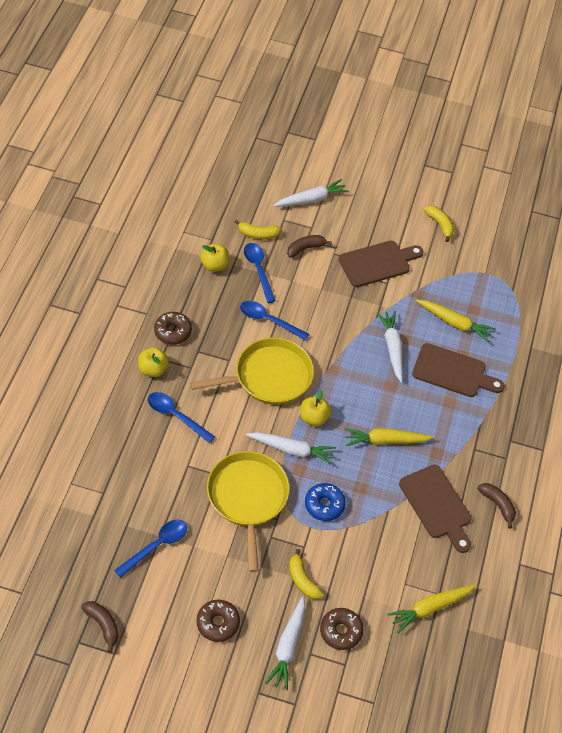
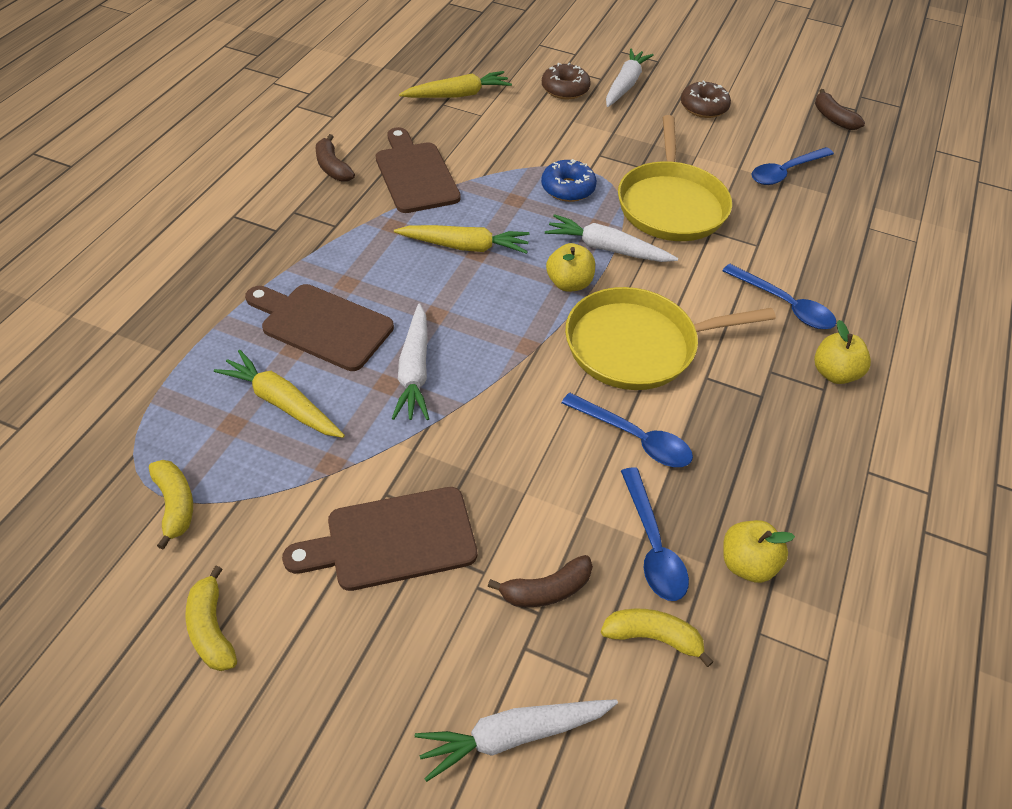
camera: 170 degrees left, 5 degrees down
brown donut [154,312,192,345] -> none
yellow banana [289,549,324,600] -> yellow banana moved to [149,460,193,550]

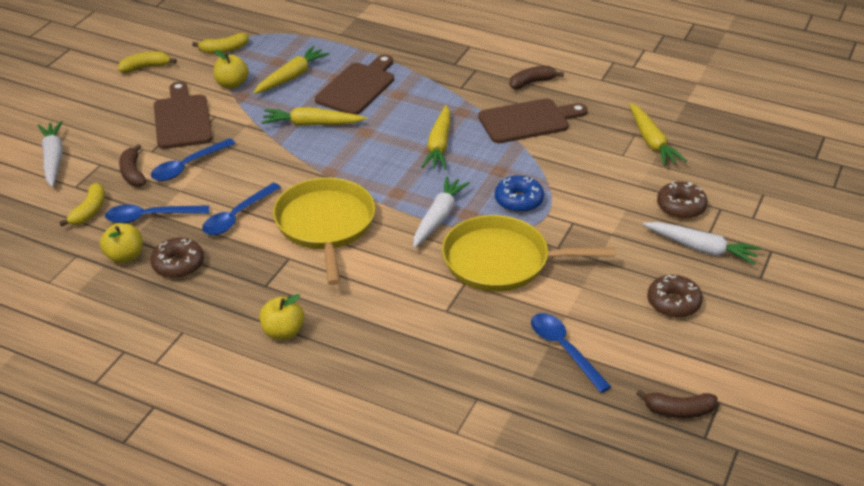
camera: 95 degrees right, 10 degrees down
white carrot [391,303,429,420] -> yellow carrot [261,107,367,126]
yellow apple [546,243,595,292] -> yellow apple moved to [213,50,249,89]
blue spoon [722,264,836,329] -> blue spoon moved to [151,138,236,181]
brown banana [815,89,865,130] -> brown banana turned 150 degrees counterclockwise [637,389,717,418]
none -> brown donut [151,238,204,278]

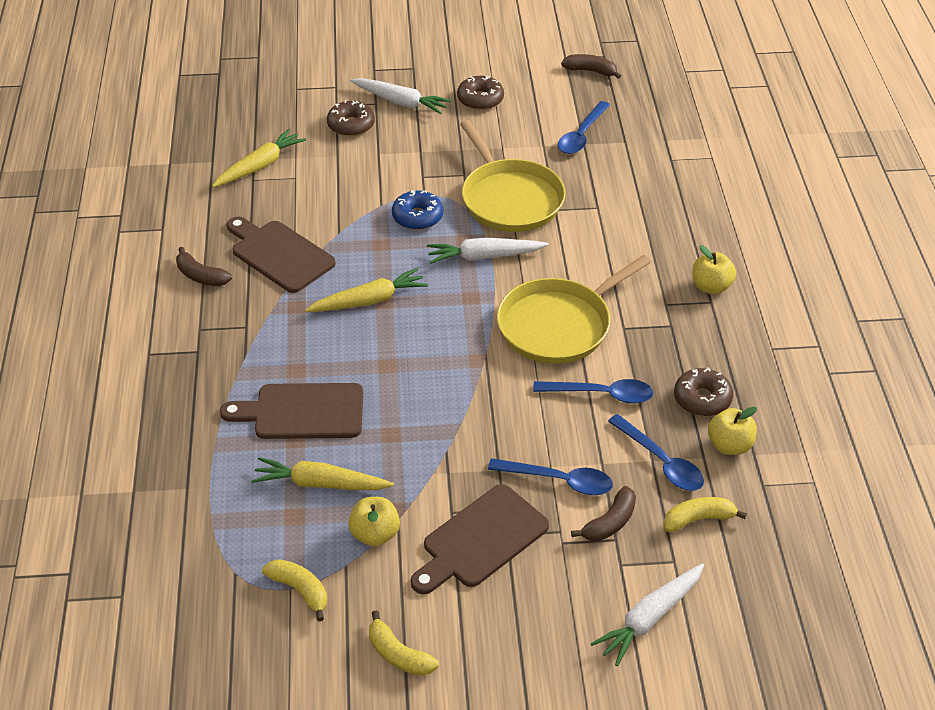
camera: 120 degrees left, 5 degrees up
yellow carrot [261,107,367,126] -> none
brown banana [637,389,717,418] -> brown banana turned 45 degrees counterclockwise [561,54,621,79]
white carrot [643,222,761,265] -> white carrot turned 120 degrees clockwise [350,78,451,114]

